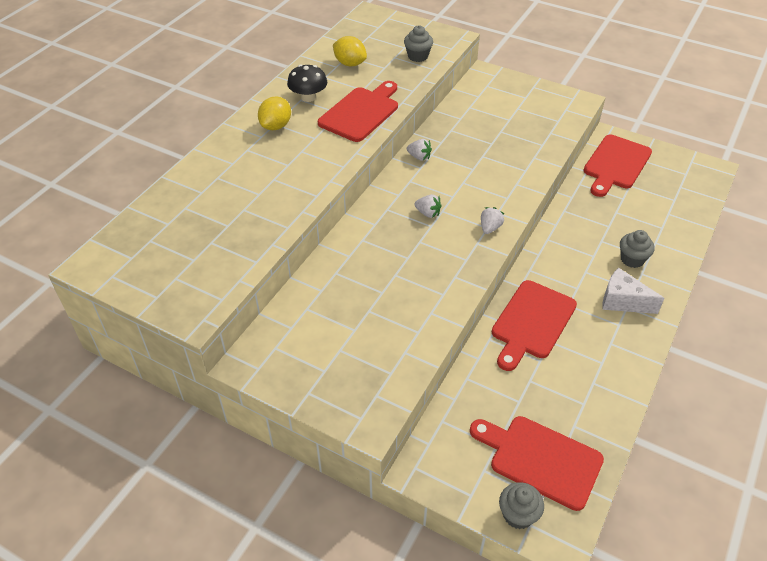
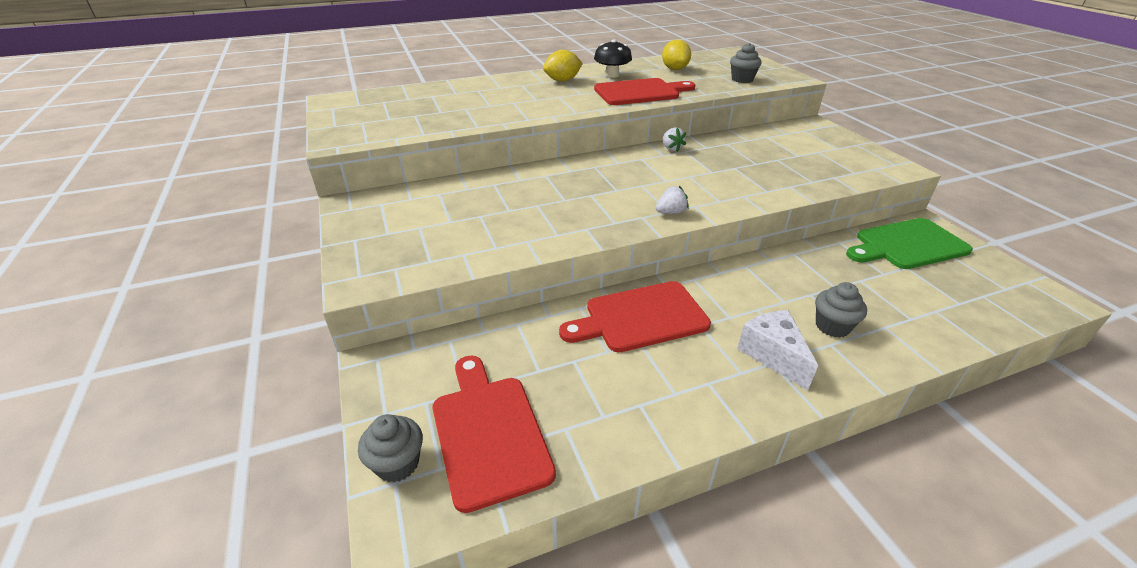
camera: 40 degrees right, 10 degrees down
white strawberry [414,194,442,218] -> none
red cutting board [583,135,652,197] -> green cutting board [846,218,973,269]

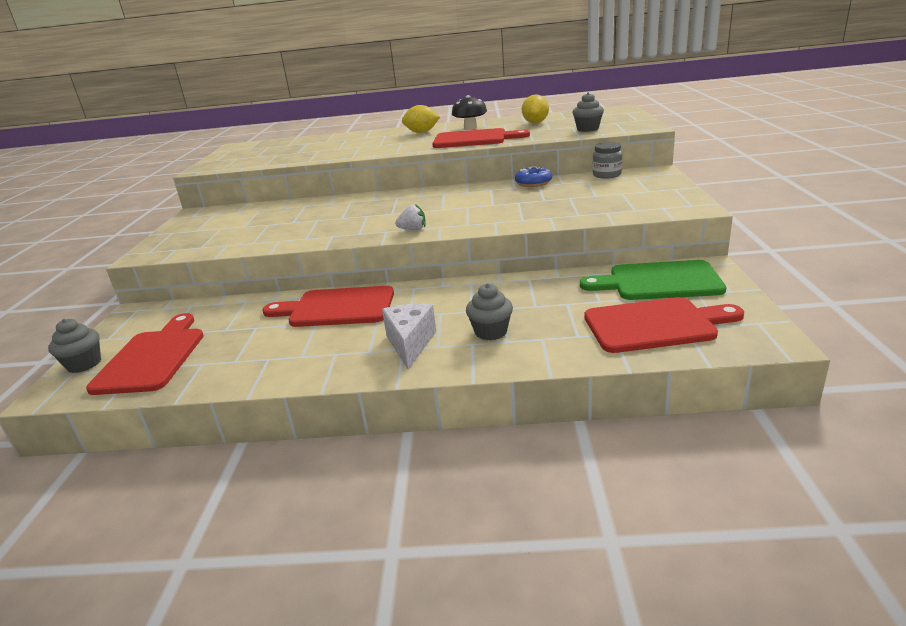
camera: 25 degrees right, 10 degrees down
white strawberry [663,127,686,152] -> none
none -> blue donut [515,166,552,187]
none -> red cutting board [584,297,744,353]
none -> grey jar [592,142,622,179]

